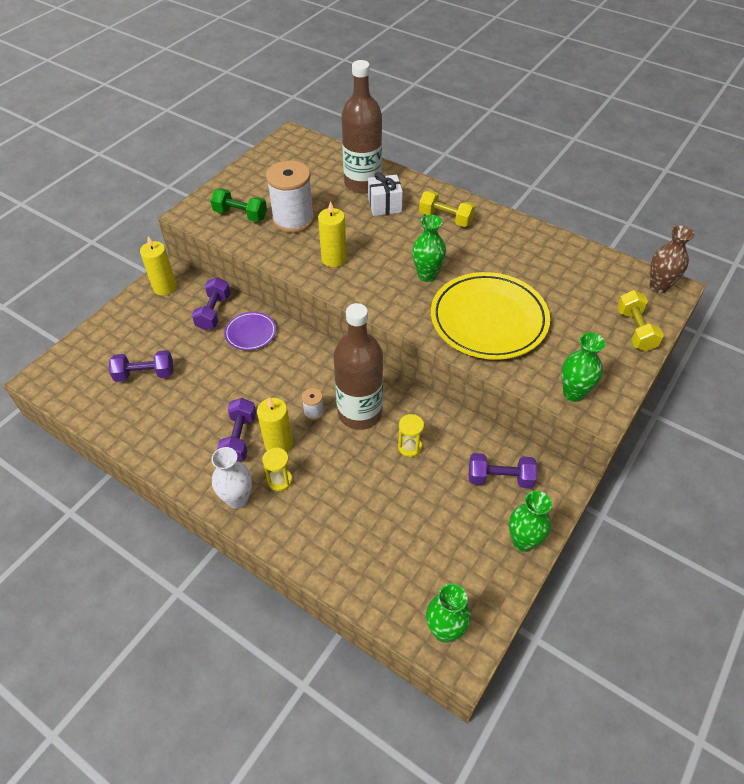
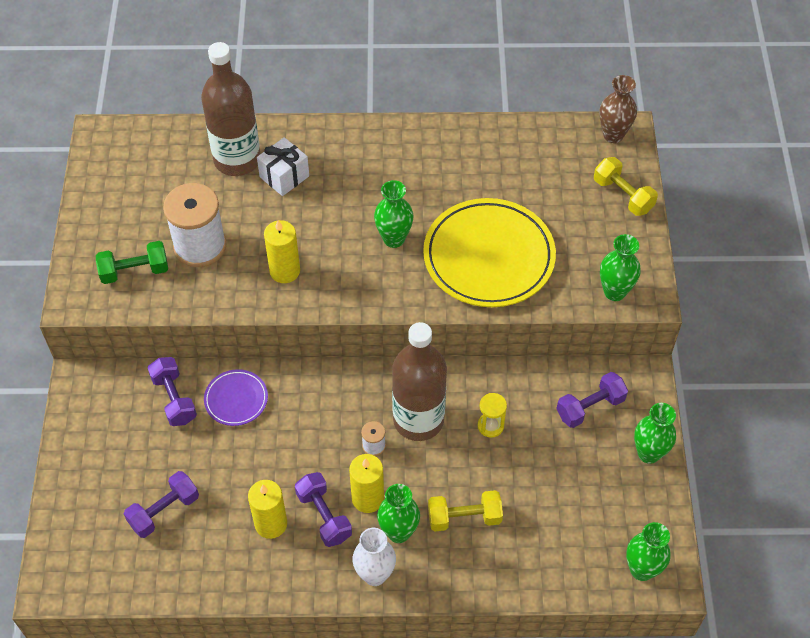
camera: 35 degrees left, 5 degrees up
yellow candle [140,236,177,296] -> yellow candle moved to [248,480,287,539]
yellow hourglass [262,448,292,491] -> green vase [377,484,420,543]
yellow dumbbell [419,191,475,227] -> yellow dumbbell moved to [428,490,503,531]

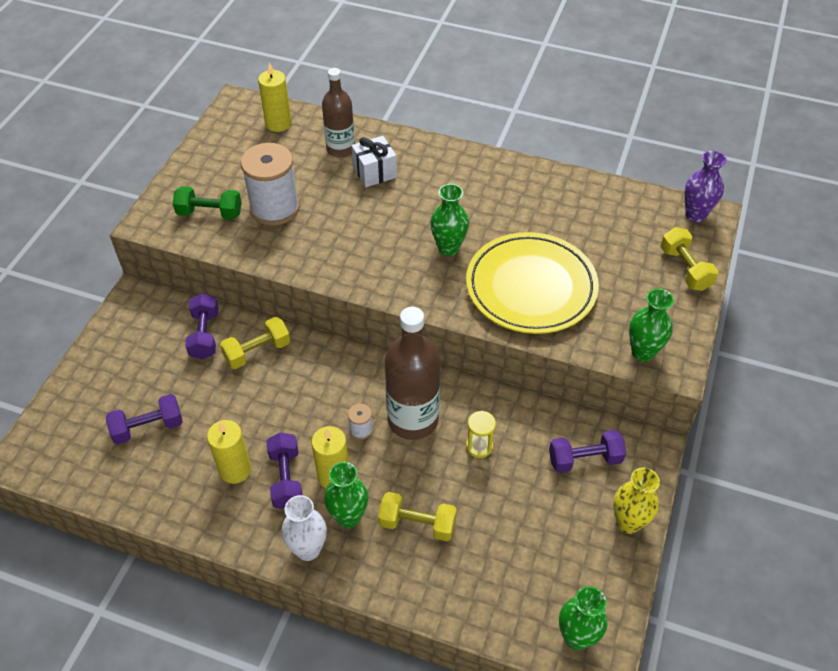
camera: 20 degrees right, 5 degrees down
brown bottle [201,42,260,176] -> brown bottle [322,68,355,158], size x0.65
purple plate [204,369,268,426] -> yellow dumbbell [220,317,290,369]
yellow candle [264,220,300,283] -> yellow candle moved to [258,63,291,132]
brown vase [599,75,637,143] -> purple vase [685,151,727,222]
green vase [634,403,676,464] -> yellow vase [613,468,660,534]

